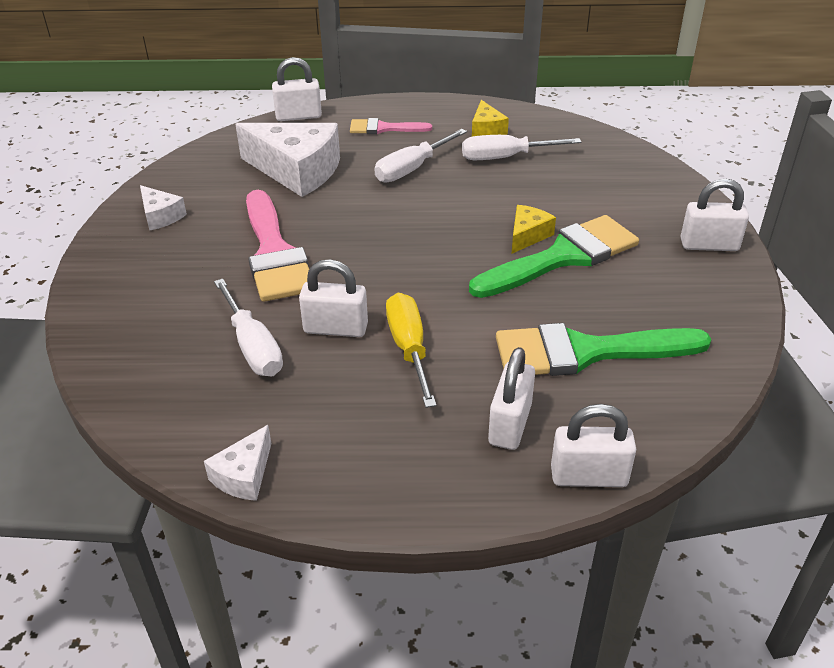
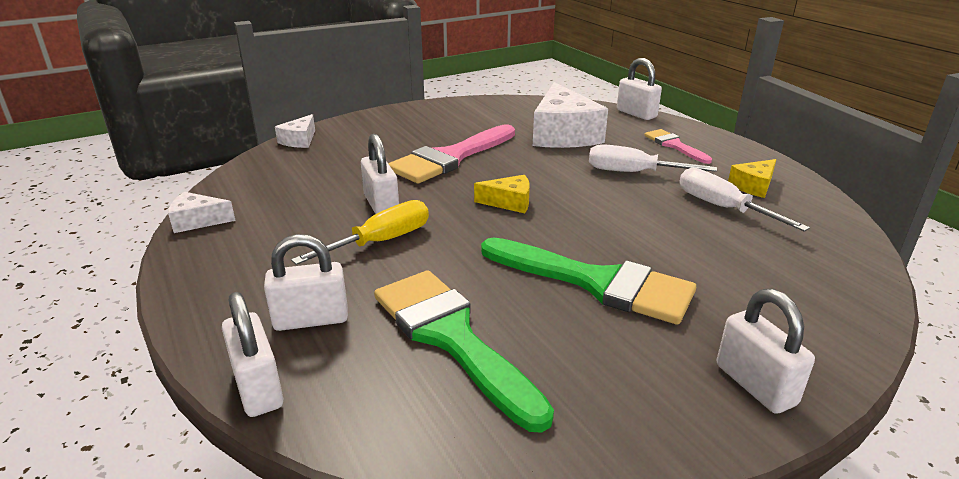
camera: 60 degrees right, 10 degrees down
white cheese [140,185,187,230] -> white cheese moved to [275,114,315,148]
white screwdriver [214,279,283,376] -> none
yellow cheese [512,205,556,254] -> yellow cheese moved to [474,175,530,213]

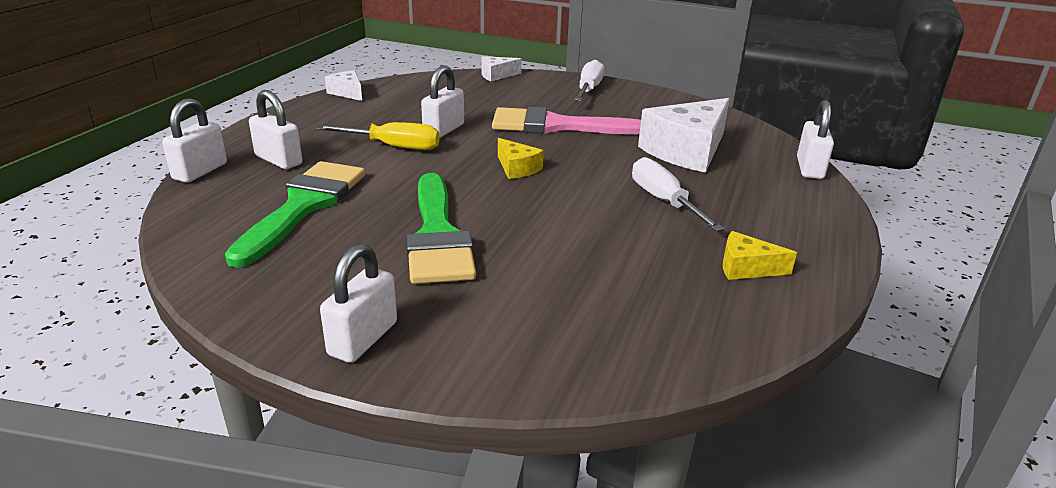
camera: 50 degrees right, 0 degrees up
pink brush [645,129,712,164] -> none
white screwdriver [679,168,810,232] -> white screwdriver moved to [574,60,604,101]

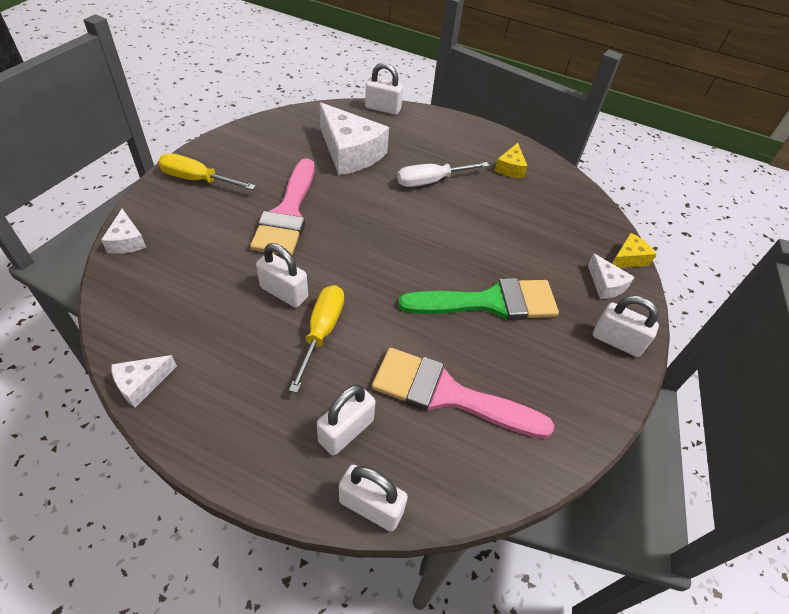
camera: 90 degrees left, 20 degrees up
green brush [225,161,365,268] -> pink brush [372,348,554,439]
yellow cheese [498,138,544,179] -> yellow cheese moved to [612,233,657,268]
white screwdriver [574,60,604,101] -> yellow screwdriver [158,153,256,190]
none -> white cheese [588,253,635,299]

